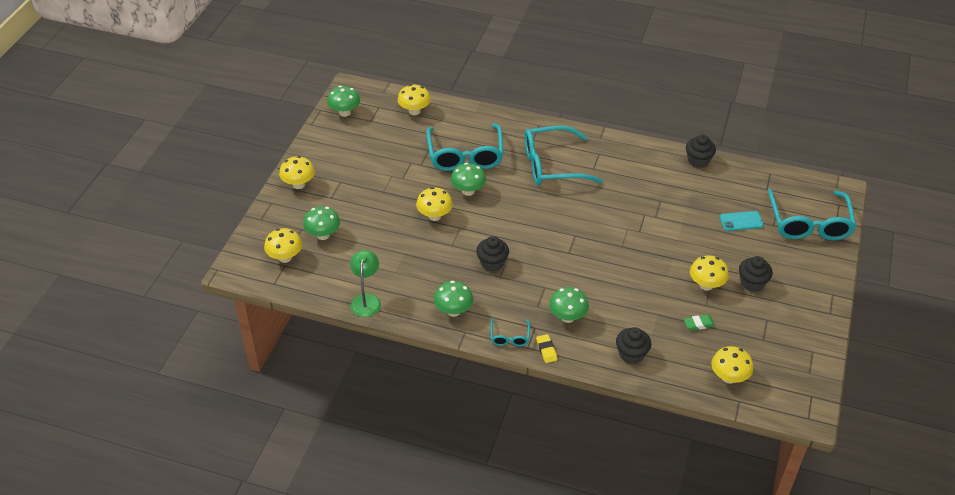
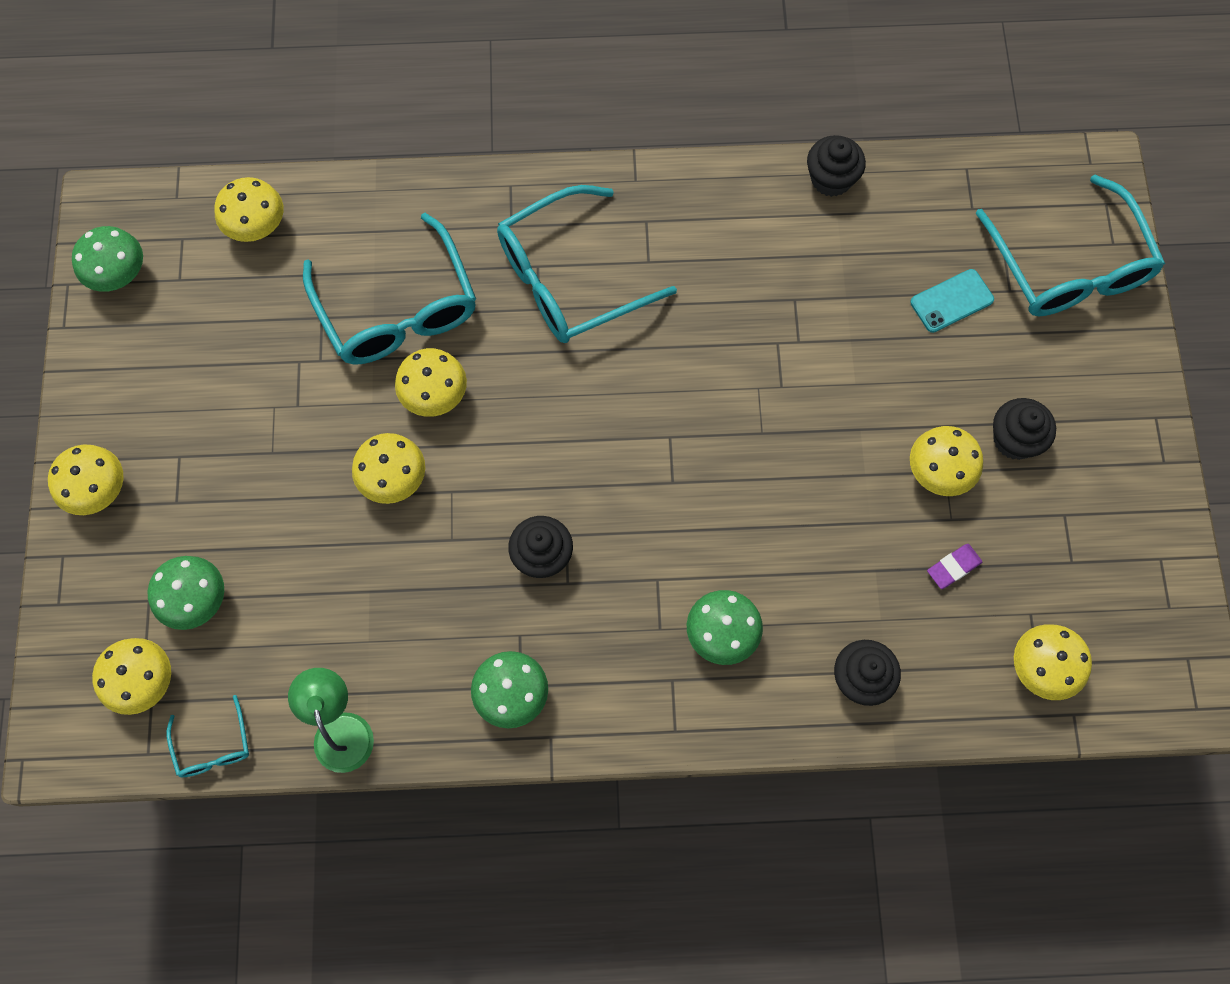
camera: 20 degrees left, 25 degrees up
green mushroom [451,163,486,196] -> yellow mushroom [395,348,467,417]
turquoise glasses [490,318,530,347] -> turquoise glasses moved to [167,695,249,777]
yellow eraser [536,334,557,363] -> none
green eraser [684,315,715,331] -> purple eraser [927,544,982,589]

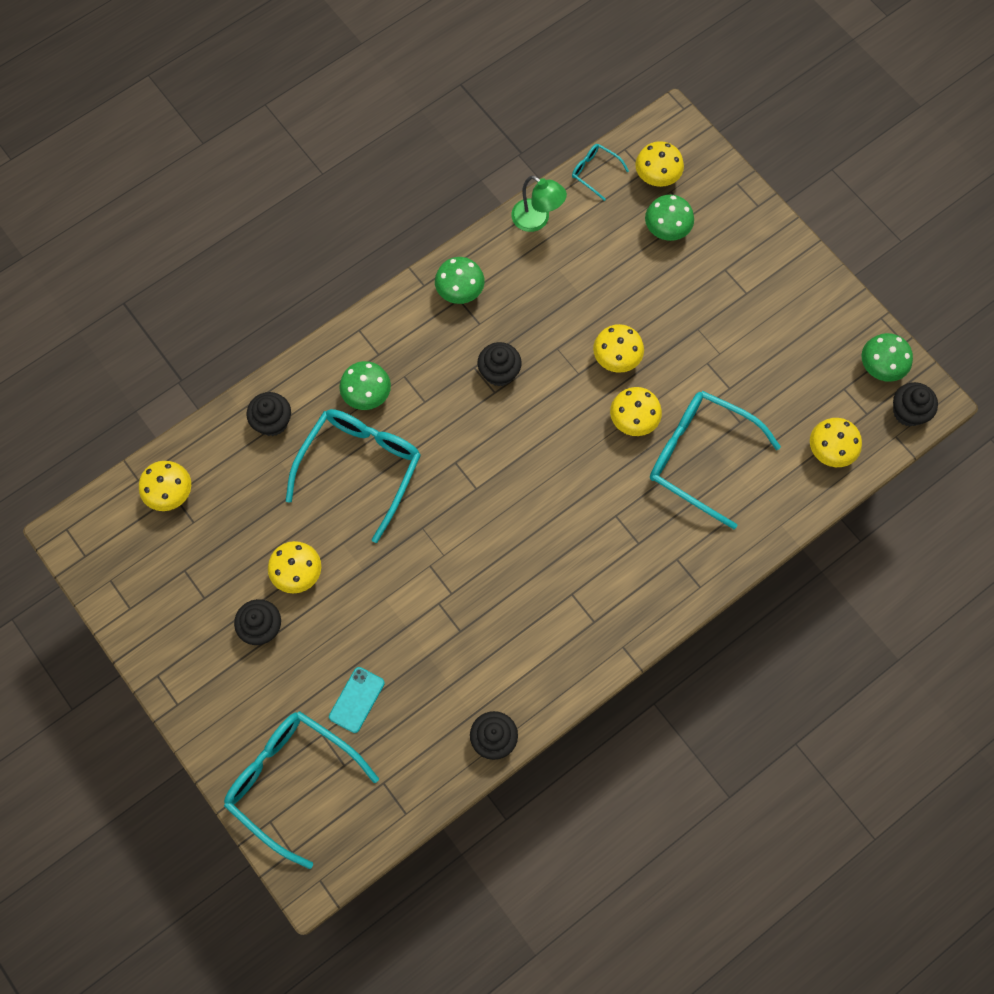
camera: 145 degrees right, 0 degrees up
yellow mushroom [48,445,124,515] -> none
turquoise glasses [497,185,677,343] -> turquoise glasses moved to [286,409,421,543]
purple eraser [927,544,982,589] -> none
none -> black cupcake [893,382,938,426]

